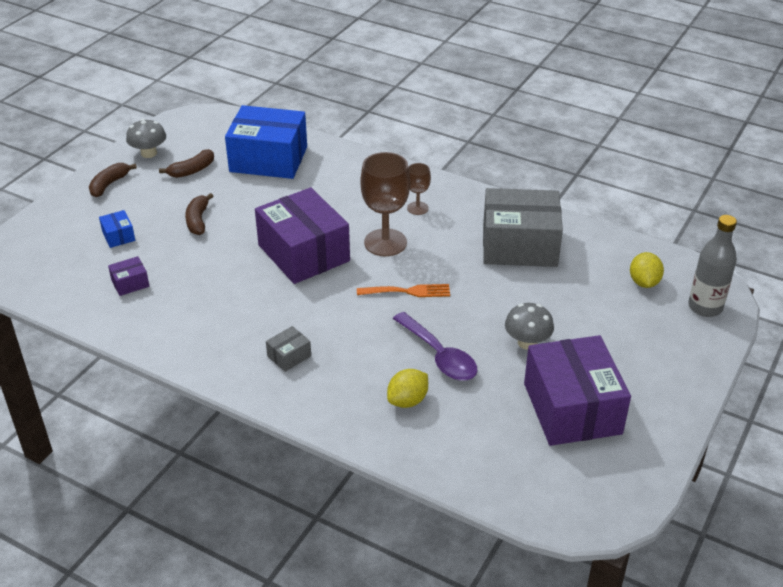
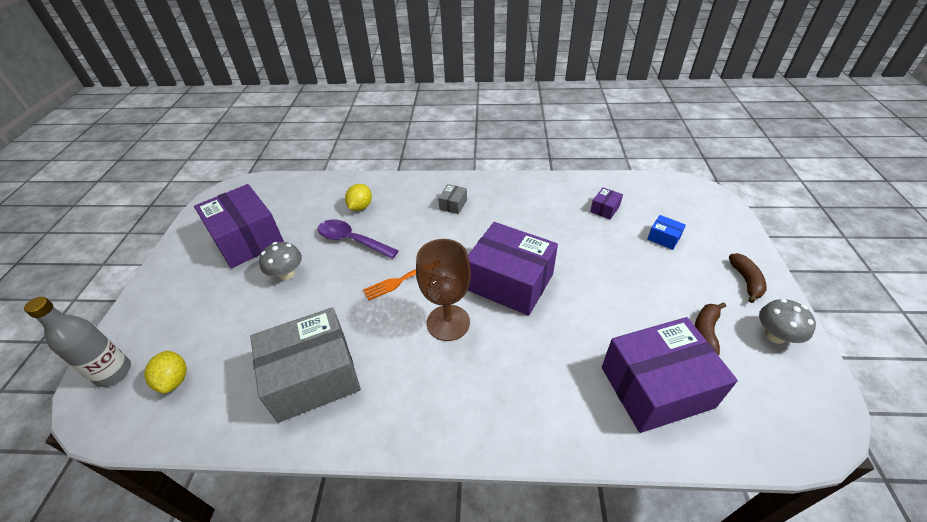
camera: 155 degrees right, 5 degrees up
brown banana [185,193,214,235] -> none
blue box [225,105,307,179] -> purple box [602,317,738,433]
brown goblet [407,163,431,215] -> none

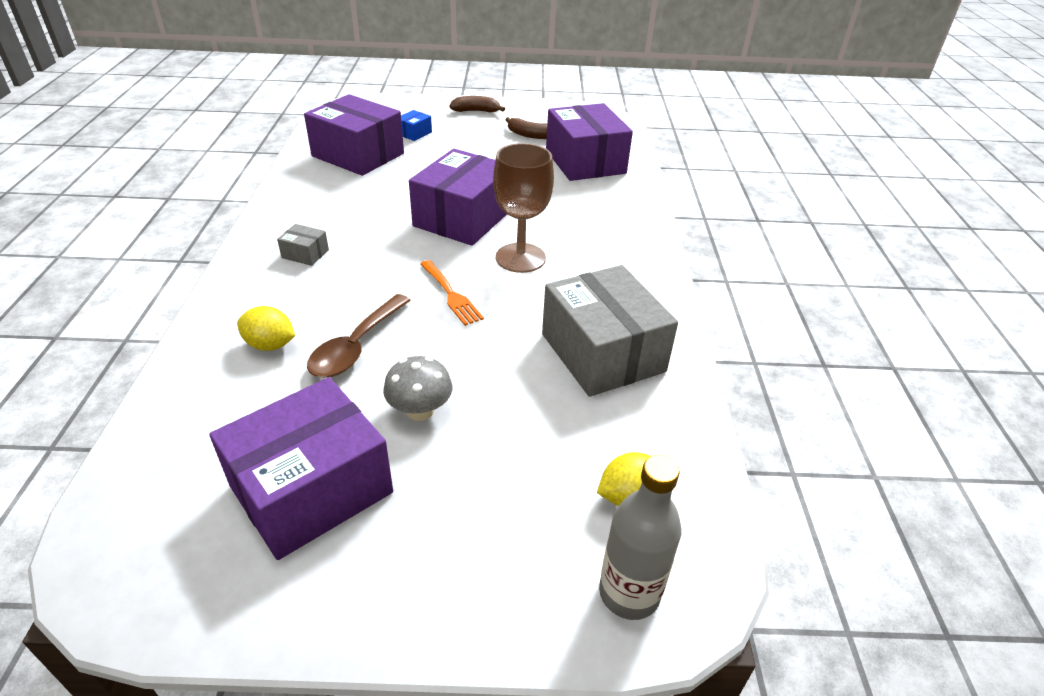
camera: 95 degrees left, 5 degrees down
purple spoon [318,219,399,259] -> brown spoon [307,294,411,378]
purple box [590,188,623,219] -> purple box [304,94,404,176], size x2.44
grey mushroom [759,299,816,344] -> none

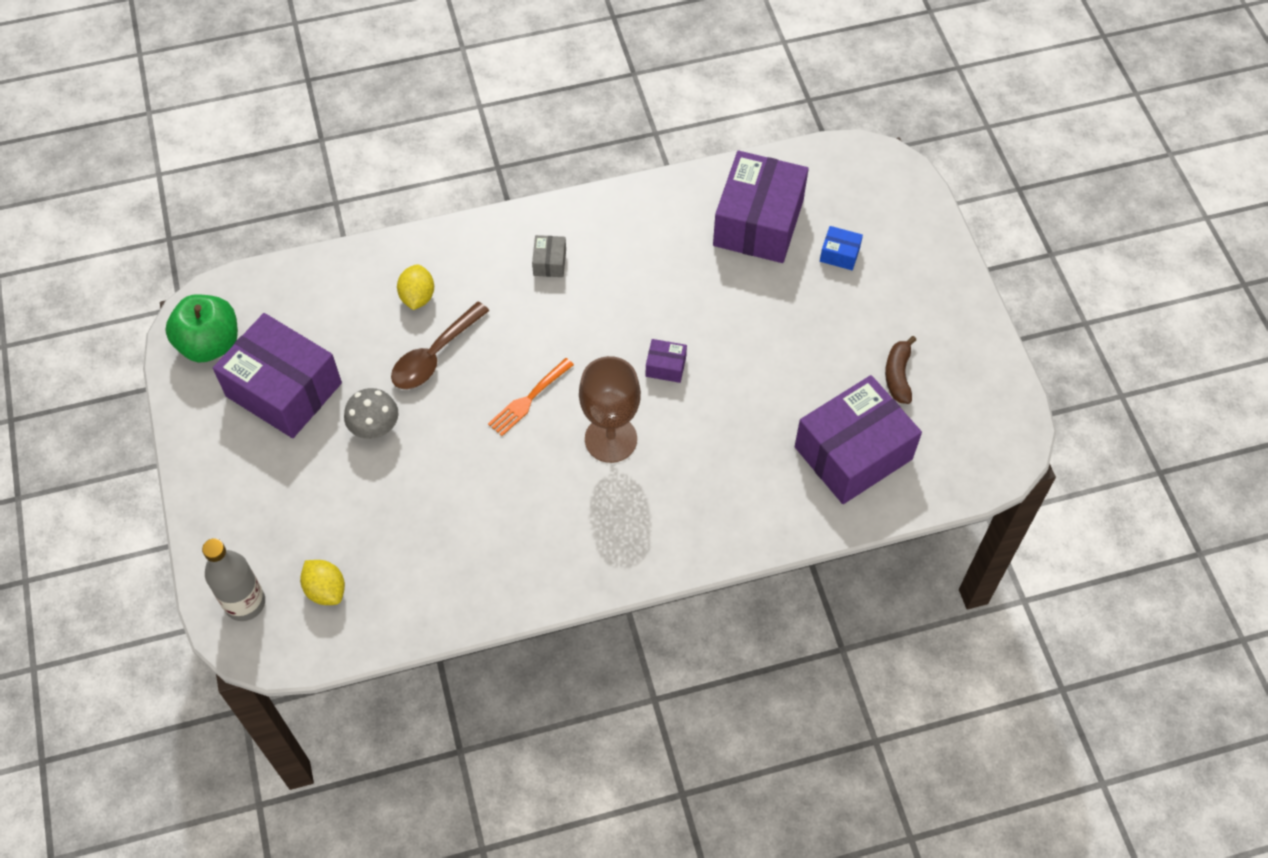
camera: 75 degrees right, 20 degrees up
brown spoon [307,294,411,378] -> brown spoon turned 60 degrees counterclockwise [391,302,489,389]
purple box [409,149,507,246] -> purple box [646,339,687,383], size x0.41
brown banana [450,96,505,112] -> none
grey box [542,265,678,397] -> none
none -> green apple [165,294,238,363]

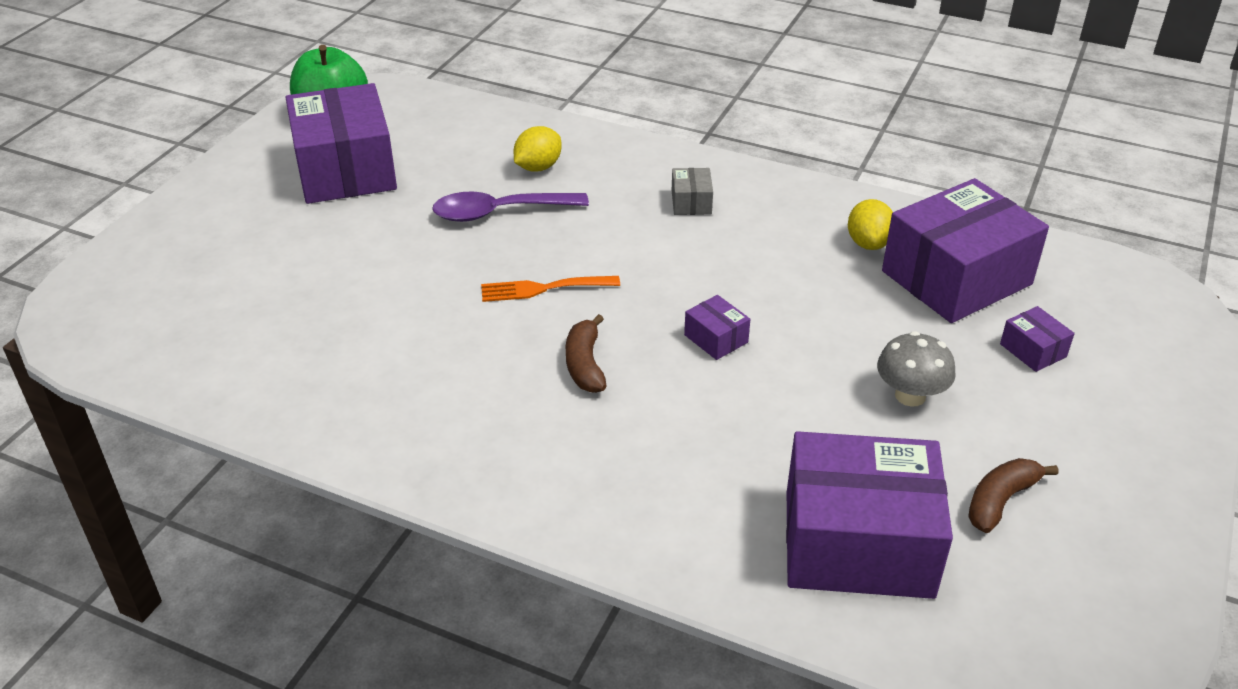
camera: 40 degrees right, 20 degrees down
grey bottle [202,538,265,621] -> none
yellow lemon [300,560,345,605] -> yellow lemon moved to [848,199,893,250]
grey mushroom [344,388,398,439] -> grey mushroom moved to [877,331,956,407]
brown spoon [391,302,489,389] -> purple spoon [432,191,589,222]
grey box [532,235,566,277] -> grey box turned 45 degrees counterclockwise [672,168,713,215]
brown goblet [579,356,641,463] -> brown banana [566,314,607,393]
blue box [820,226,863,270] -> purple box [1000,306,1075,372]

